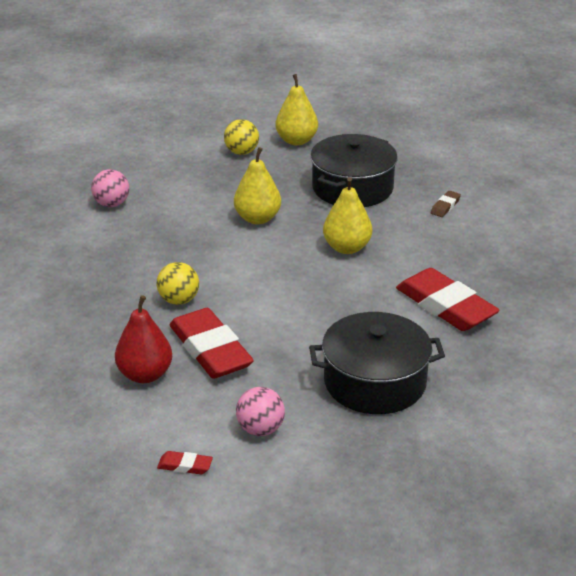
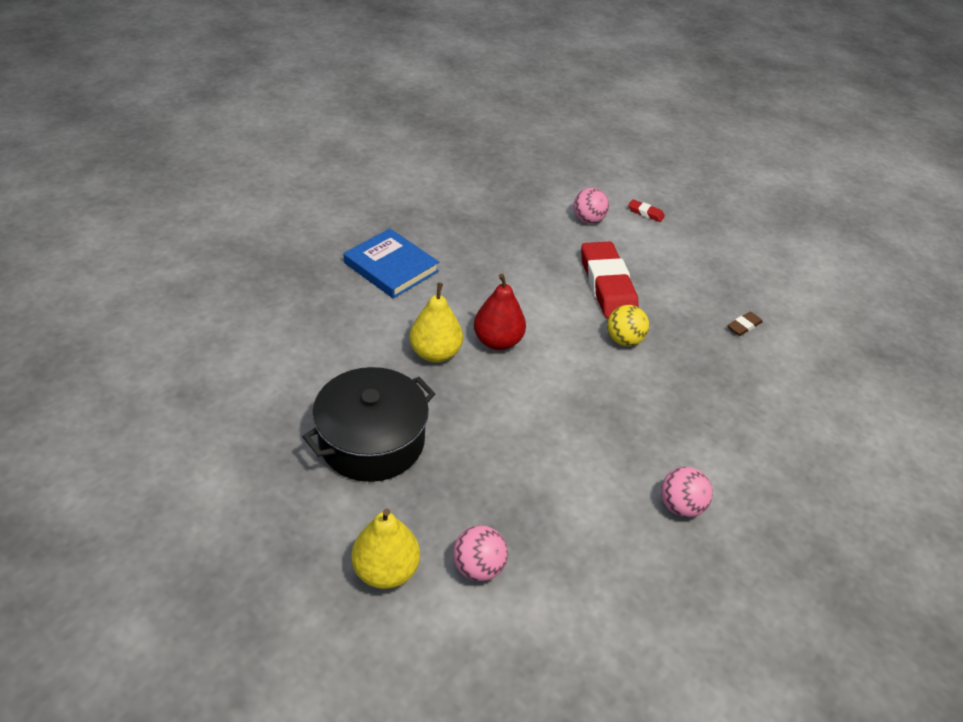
camera: 165 degrees left, 10 degrees up
red pear [115,295,172,383] -> red pear moved to [474,273,526,350]
yellow ball [224,119,259,155] -> pink ball [453,526,508,581]
yellow pear [234,147,281,224] -> none
black pot [309,312,445,414] -> none
red eraser [396,268,500,331] -> blue book [343,228,439,298]
brown eraser [431,191,461,217] -> brown eraser moved to [727,312,763,336]

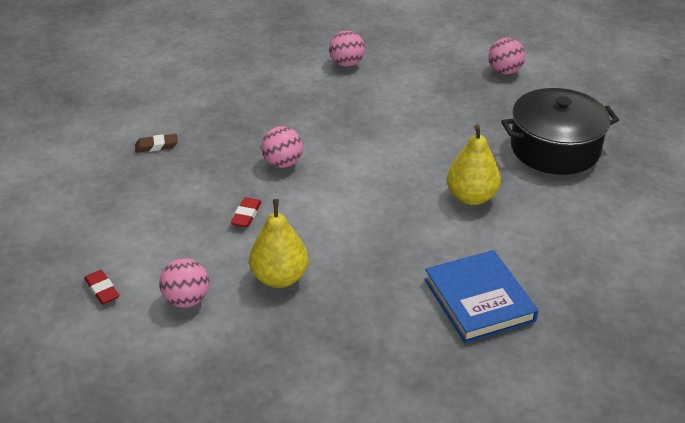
camera: 150 degrees left, 5 degrees down
yellow pear [351,509,420,589] -> yellow pear moved to [249,199,308,288]
red pear [474,273,526,350] -> none
red eraser [581,242,638,319] -> red eraser [231,197,262,227], size x0.42
yellow ball [607,305,649,346] -> pink ball [261,126,303,168]

